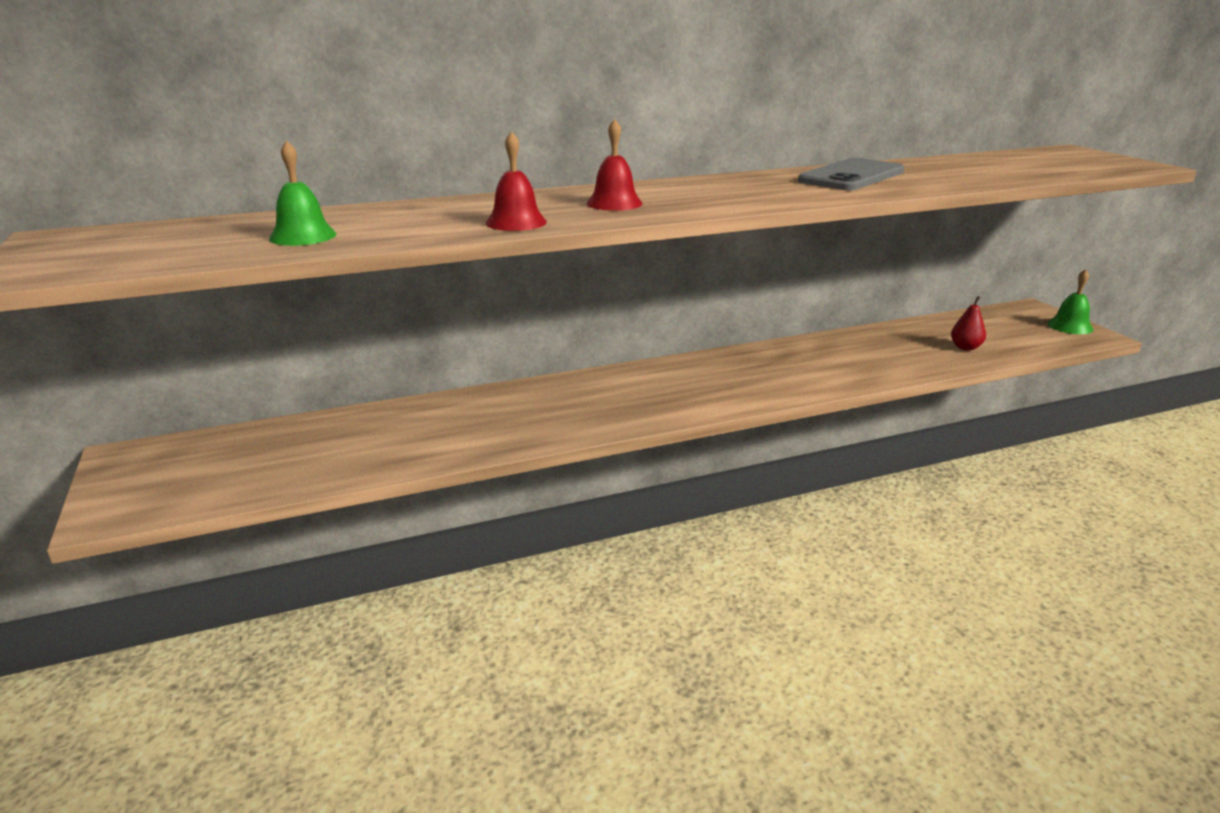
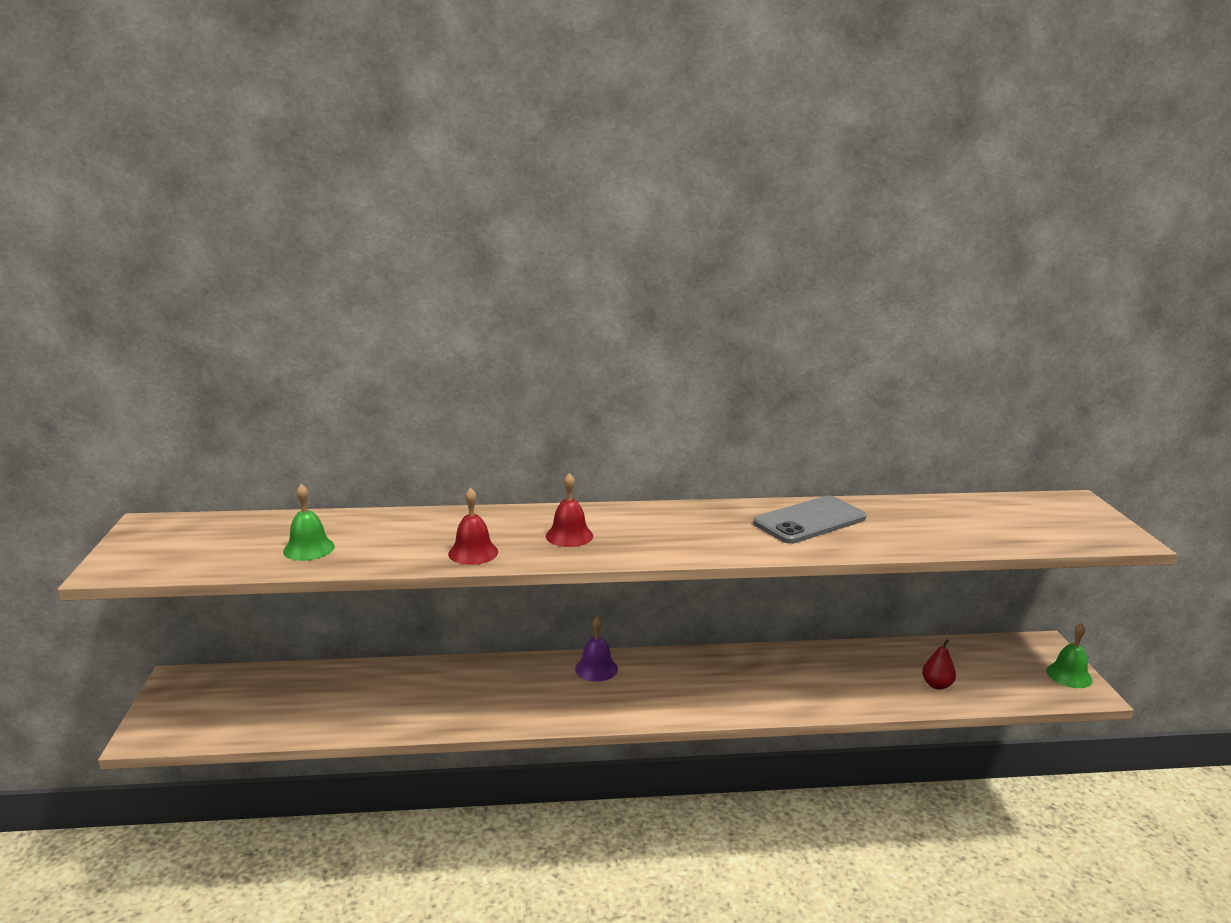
camera: 15 degrees right, 5 degrees down
none -> purple bell [575,616,618,682]

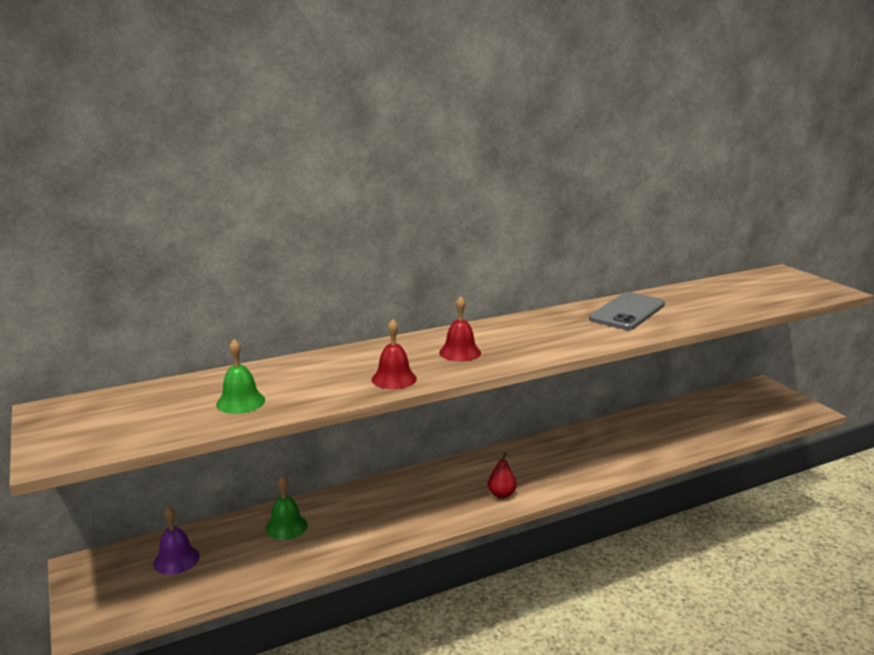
camera: 20 degrees left, 0 degrees up
purple bell [575,616,618,682] -> purple bell moved to [153,506,200,575]
red pear [922,639,956,690] -> red pear moved to [488,452,517,499]
green bell [1046,623,1092,688] -> green bell moved to [265,476,307,540]

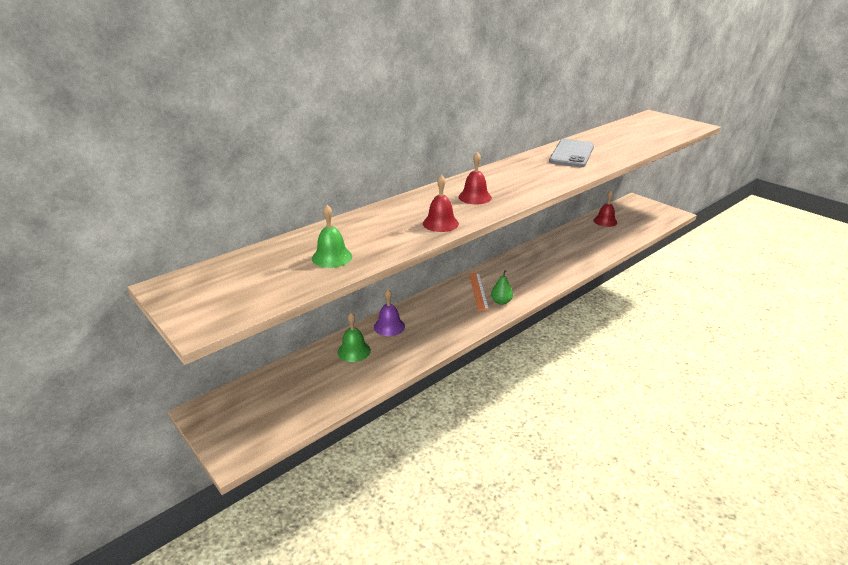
camera: 15 degrees left, 10 degrees up
purple bell [153,506,200,575] -> purple bell moved to [374,289,405,336]
red pear [488,452,517,499] -> green pear [491,270,513,305]
none -> orange ruler [469,273,489,311]
none -> red bell [593,191,617,227]

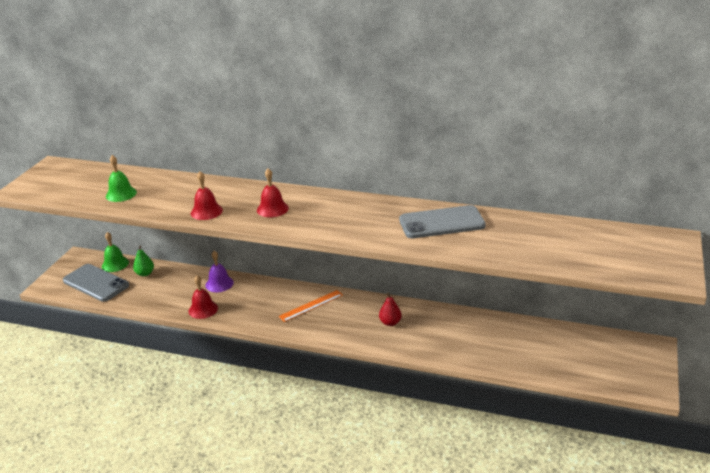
camera: 60 degrees right, 0 degrees up
green bell [337,313,371,362] -> green bell moved to [102,232,129,272]
green pear [491,270,513,305] -> green pear moved to [133,245,154,276]
red bell [593,191,617,227] -> red bell moved to [189,275,218,319]
none -> grey phone [63,264,129,302]
none -> red pear [379,292,402,326]

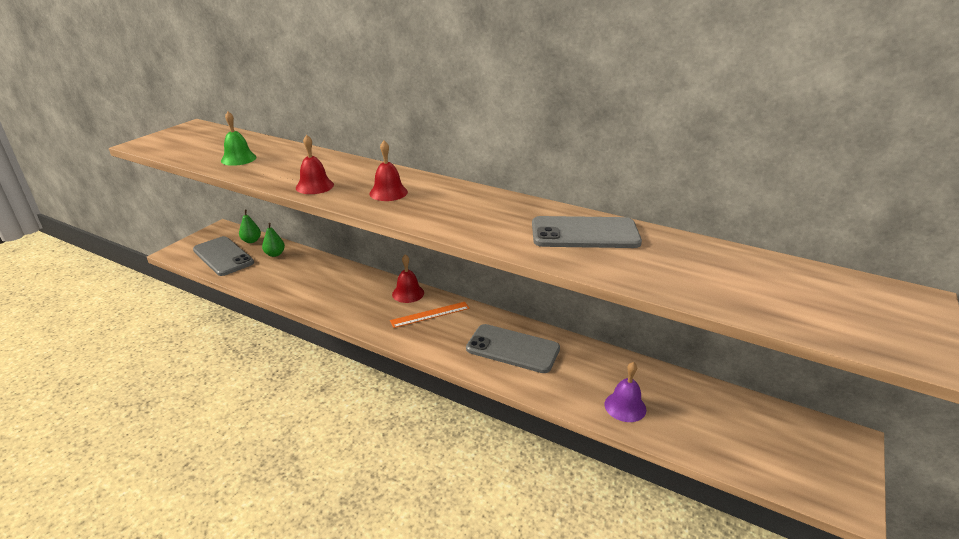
camera: 10 degrees right, 0 degrees up
green bell [102,232,129,272] -> green pear [239,210,261,243]
red bell [189,275,218,319] -> red bell moved to [392,254,424,303]
purple bell [205,251,234,292] -> purple bell moved to [605,362,646,422]
red pear [379,292,402,326] -> grey phone [466,324,560,373]

